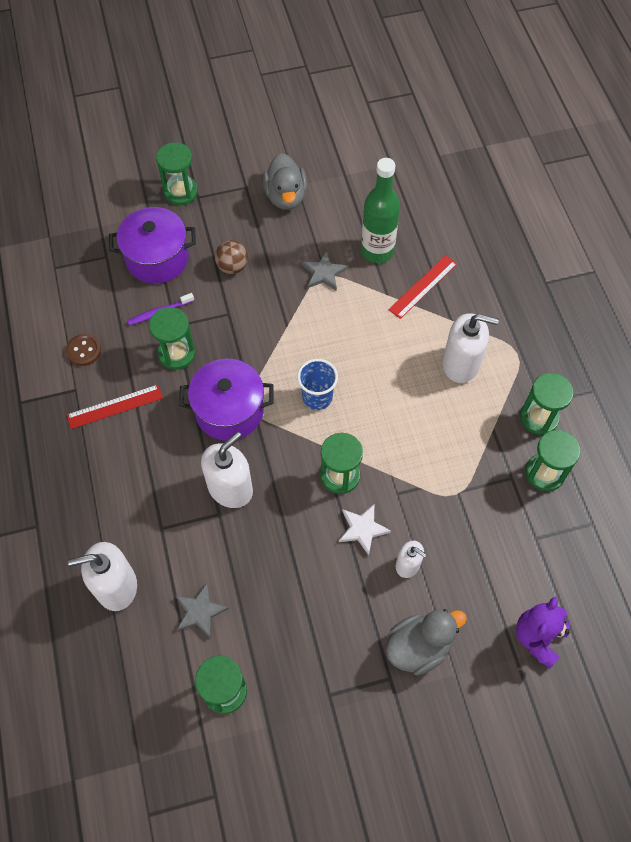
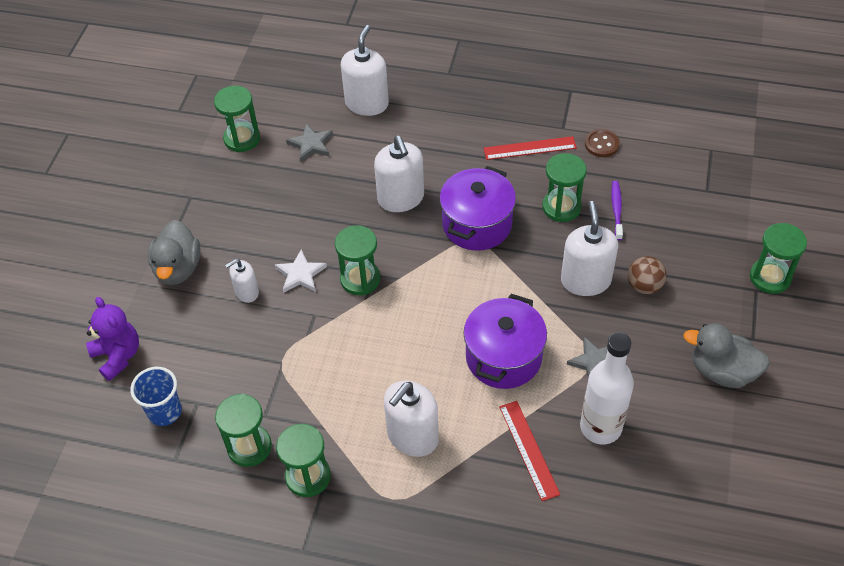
camera: 120 degrees right, 10 degrees down
red ruler [67,385,163,429] -> red ruler turned 75 degrees clockwise [483,136,577,160]
purple pot [109,207,196,284] -> purple pot moved to [464,294,547,389]
blue cup [297,359,338,410] -> blue cup moved to [130,367,182,426]
green bottle [361,158,400,263] -> white bottle [580,332,634,445]
none -> white soap dispenser [561,201,618,296]

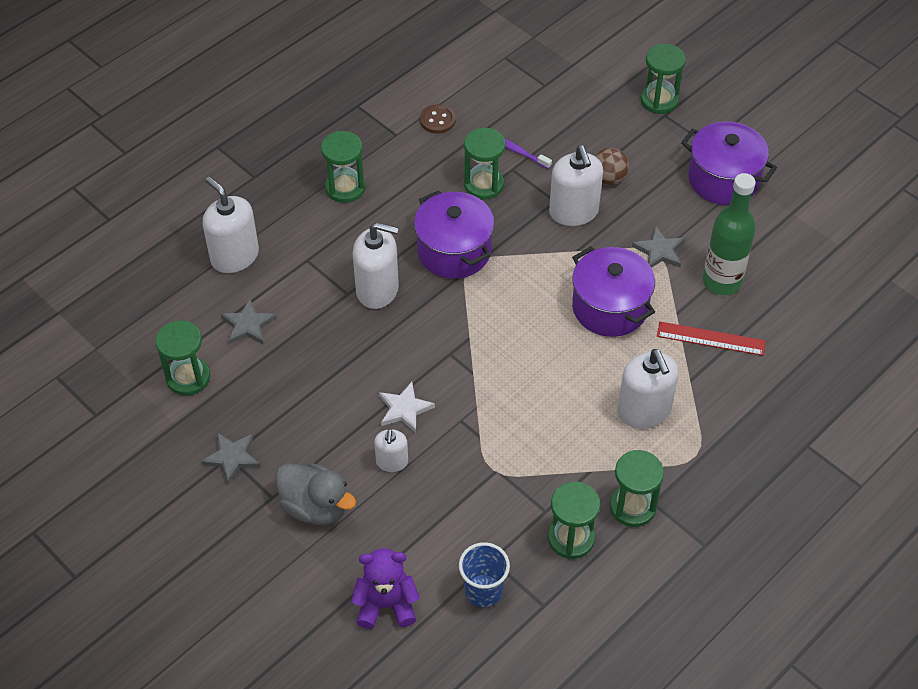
camera: 60 degrees left, 0 degrees up
green hourglass [335,225,381,295] -> green hourglass moved to [321,131,366,203]
red ruler [483,136,577,160] -> none
white soap dispenser [561,201,618,296] -> white soap dispenser turned 135 degrees counterclockwise [549,146,603,226]
white bottle [580,332,634,445] -> green bottle [703,173,756,295]
grey duck [683,323,770,388] -> purple pot [681,121,777,205]
none -> grey star [201,432,261,485]

